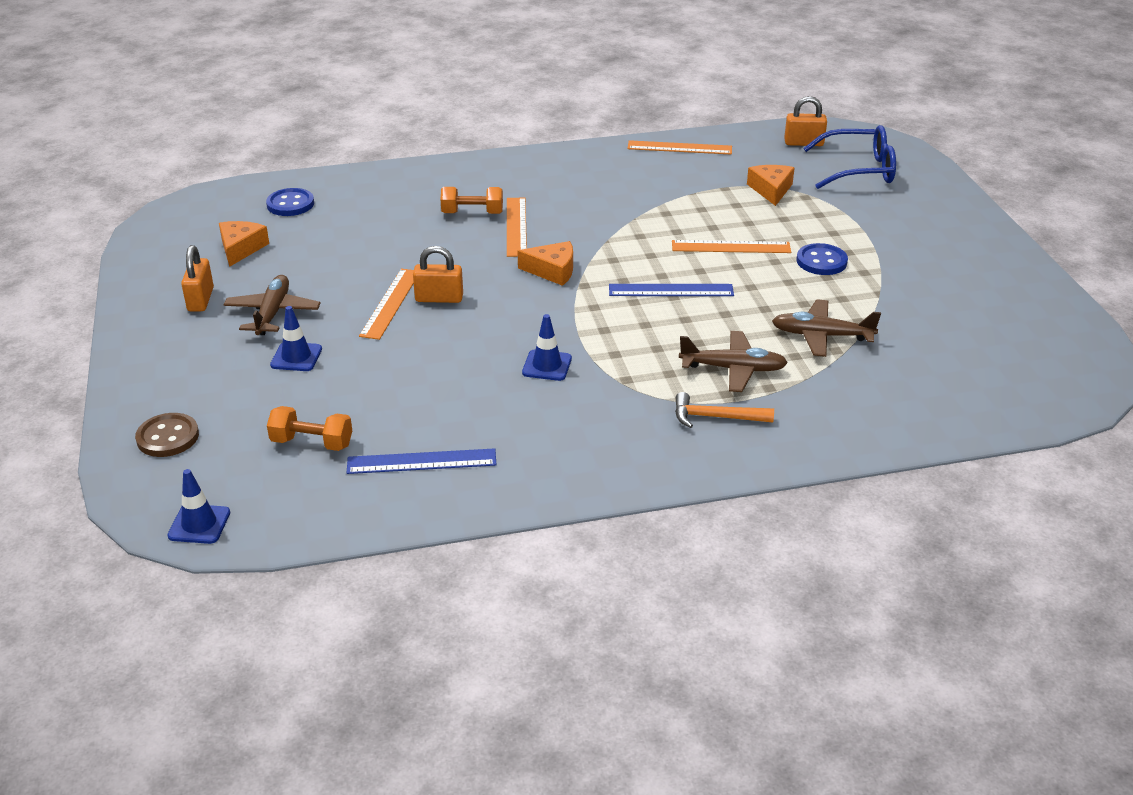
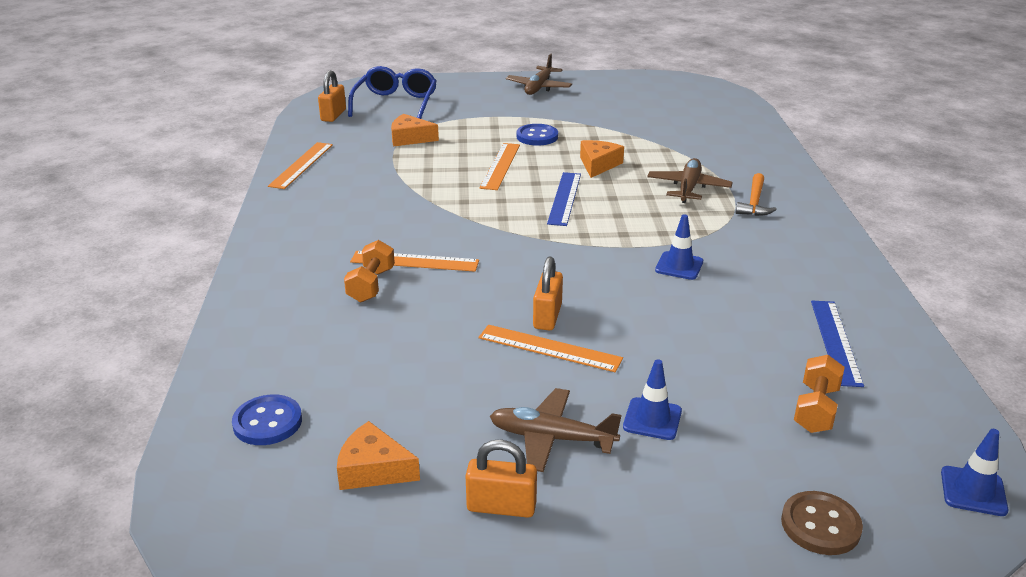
camera: 80 degrees left, 5 degrees down
orange cheese [518,241,573,286] -> orange cheese moved to [580,140,624,178]
brown plane [772,299,881,357] -> brown plane moved to [506,54,572,95]

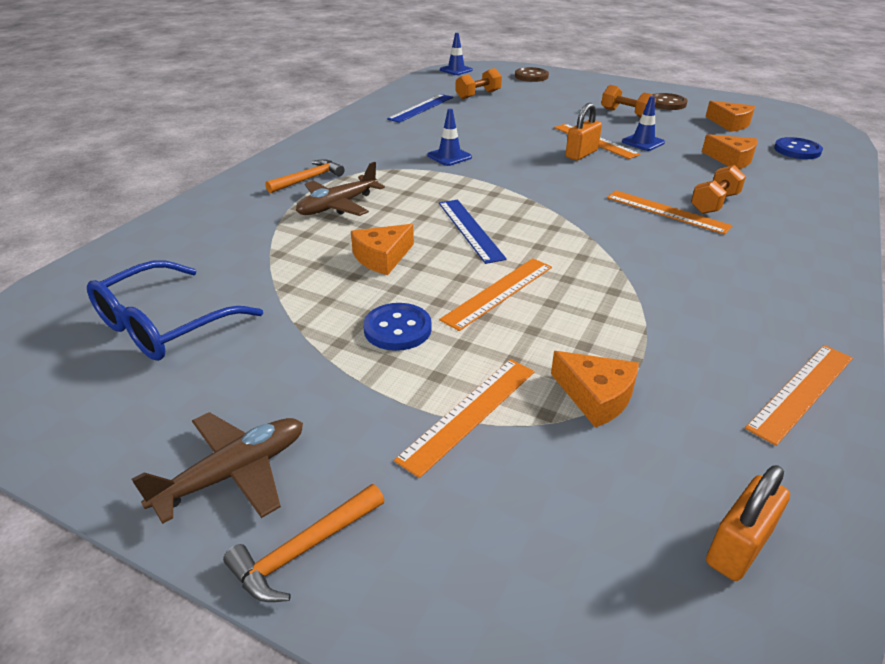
camera: 150 degrees left, 5 degrees up
blue glasses [348,66,437,119] -> blue glasses moved to [87,260,263,361]
orange padlock [466,439,537,518] -> brown button [652,93,688,110]
brown plane [490,388,622,472] -> orange dumbbell [601,85,656,118]
blue ruler [547,172,581,226] -> blue ruler turned 60 degrees counterclockwise [439,200,507,264]
blue traffic cone [623,359,682,440] -> blue traffic cone moved to [622,96,665,151]
none -> orange hammer [223,484,385,602]
none -> orange ruler [394,359,535,478]
none -> orange cheese [702,134,757,169]

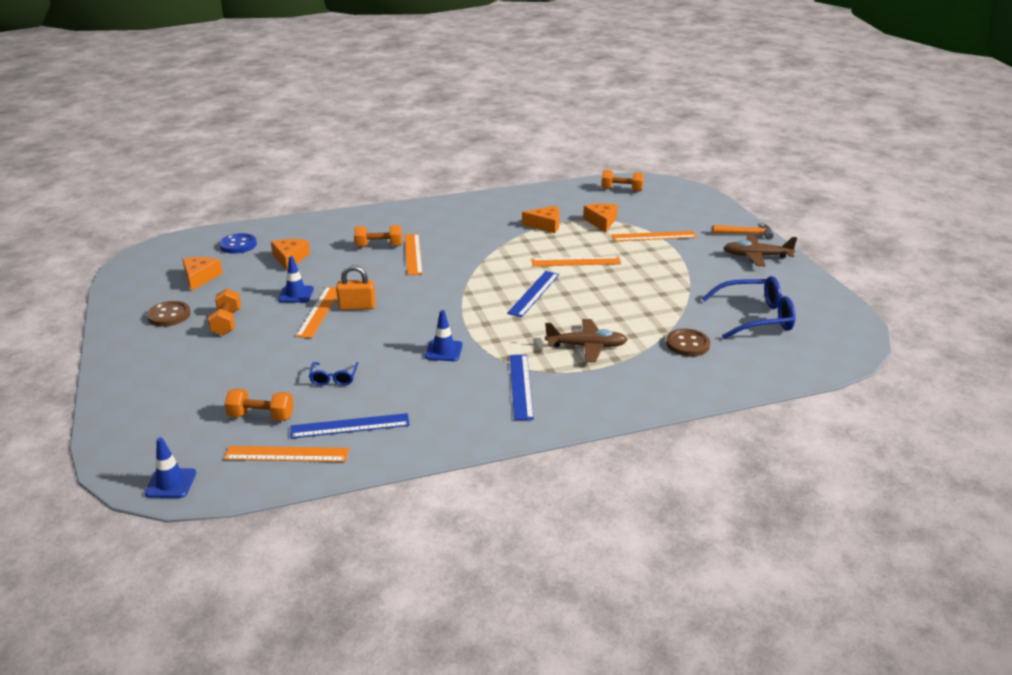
camera: 135 degrees left, 5 degrees down
orange hammer [265,159,345,193] -> none
orange cheese [351,224,414,275] -> orange cheese moved to [522,206,560,233]
blue button [363,303,432,351] -> none
brown button [515,67,549,82] -> brown button moved to [666,329,710,357]
orange padlock [706,465,790,581] -> orange dumbbell [601,170,644,192]
orange ruler [745,345,853,446] -> orange ruler moved to [224,446,349,462]
none -> blue glasses [309,362,359,386]
none -> blue ruler [510,355,534,420]

